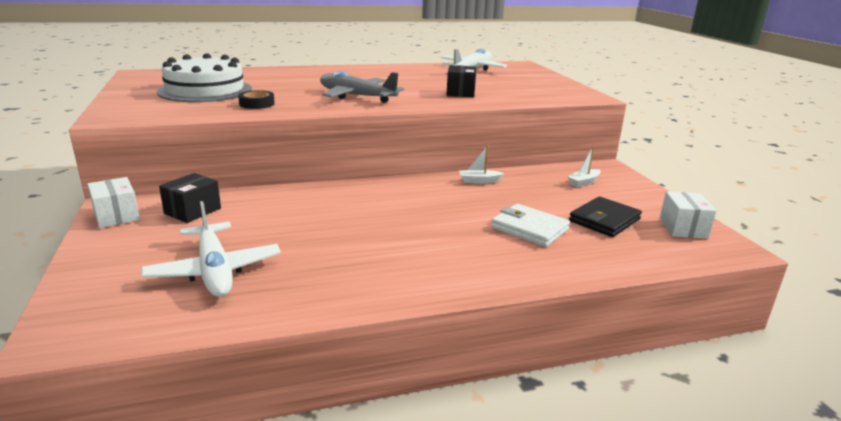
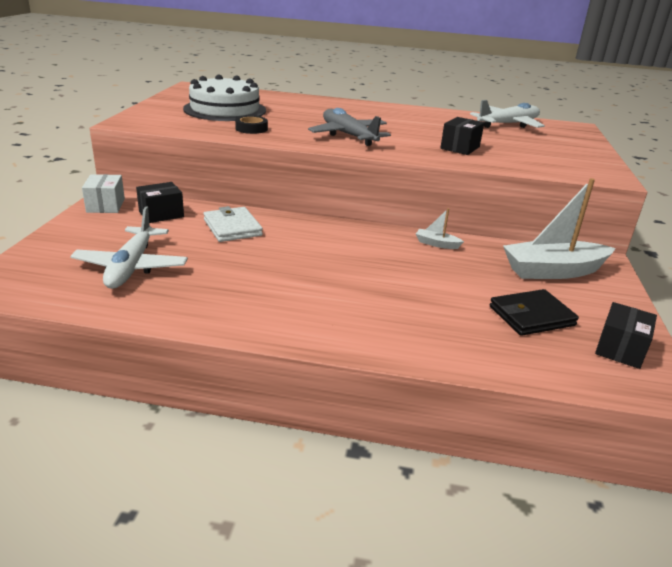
camera: 25 degrees right, 5 degrees up
white wallet [491,204,570,247] -> white wallet moved to [203,206,263,242]
white boat [568,146,601,187] -> white boat [503,178,615,279], size x2.30
white box [660,191,716,239] -> black box [595,302,657,369]

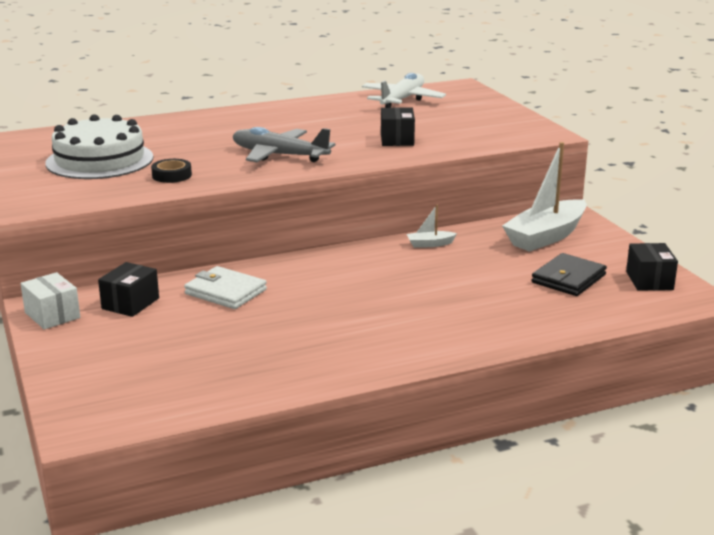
camera: 30 degrees left, 5 degrees down
white plane [70,207,188,289] -> none

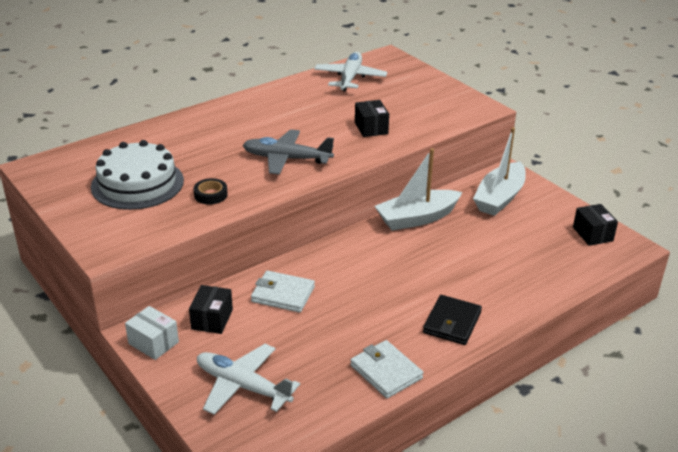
camera: 15 degrees left, 10 degrees up
white boat [407,204,457,248] -> white boat [375,148,462,231], size x2.30
black wallet [531,253,607,296] -> black wallet moved to [423,295,482,345]
none -> white plane [197,344,300,415]
none -> white wallet [350,340,423,398]

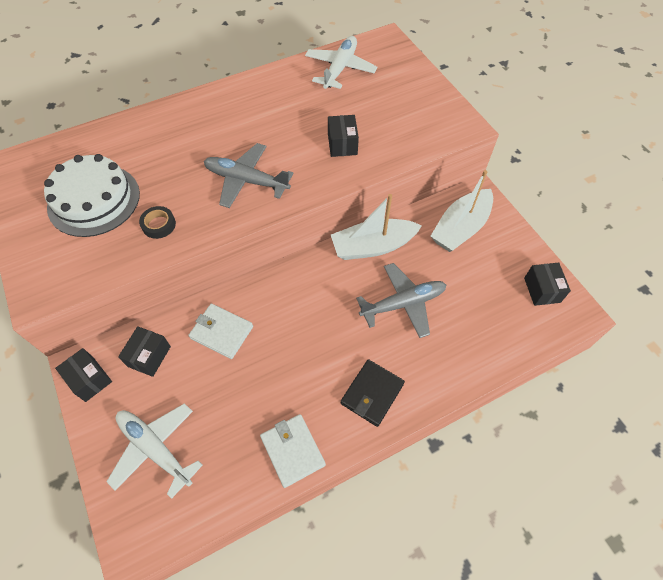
camera: 10 degrees right, 25 degrees up
white box [125,306,179,360] -> black box [55,348,112,402]
none -> grey plane [356,263,446,338]

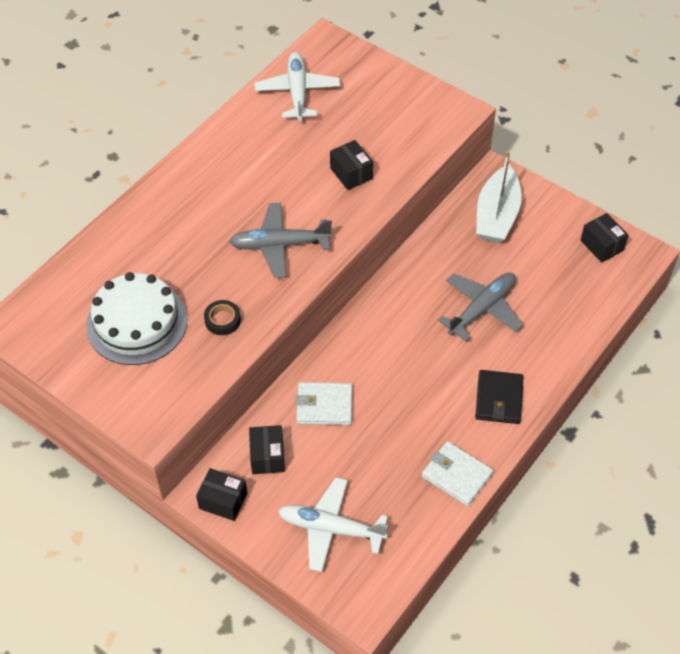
camera: 25 degrees left, 5 degrees down
white boat [331,194,422,260] -> none

